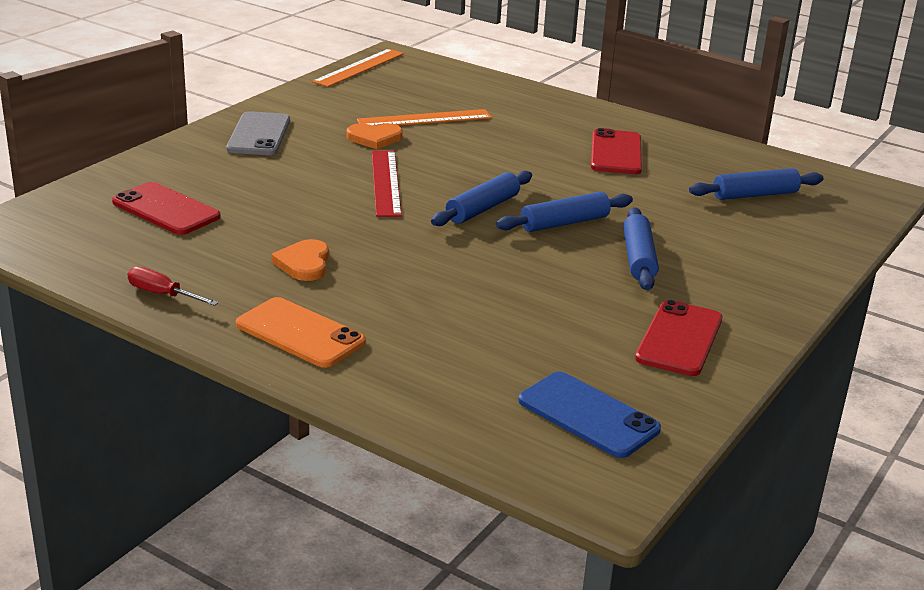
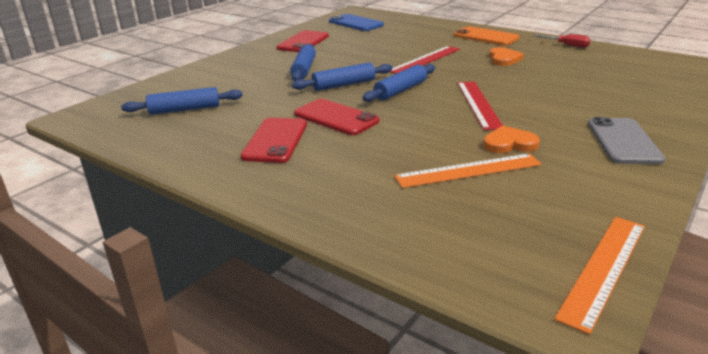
camera: 175 degrees left, 0 degrees up
red phone [112,182,221,235] -> red phone moved to [294,99,379,135]
none -> red ruler [390,46,460,74]

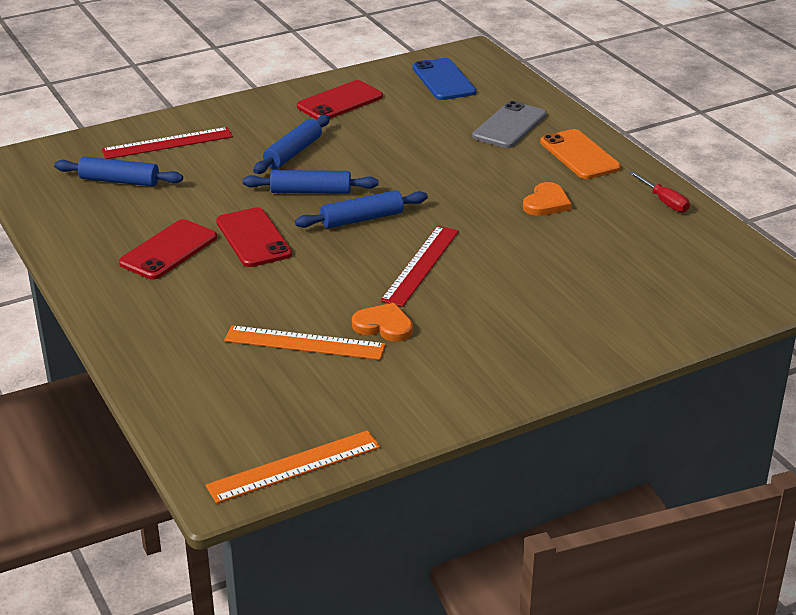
camera: 25 degrees right, 5 degrees up
red ruler [390,46,460,74] -> red ruler moved to [102,127,233,159]
grey phone [588,117,665,164] -> grey phone moved to [472,101,546,148]

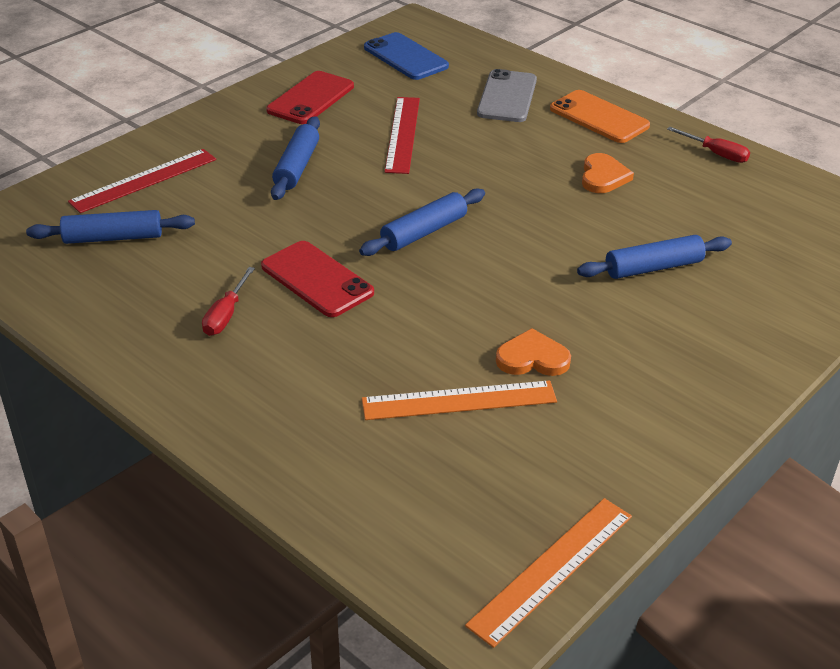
camera: 20 degrees left, 5 degrees up
red phone [119,219,217,280] -> red screwdriver [202,267,255,336]
blue rolling pin [243,170,379,194] -> blue rolling pin moved to [577,235,732,279]
red ruler [380,226,459,307] -> red ruler moved to [385,97,420,174]

